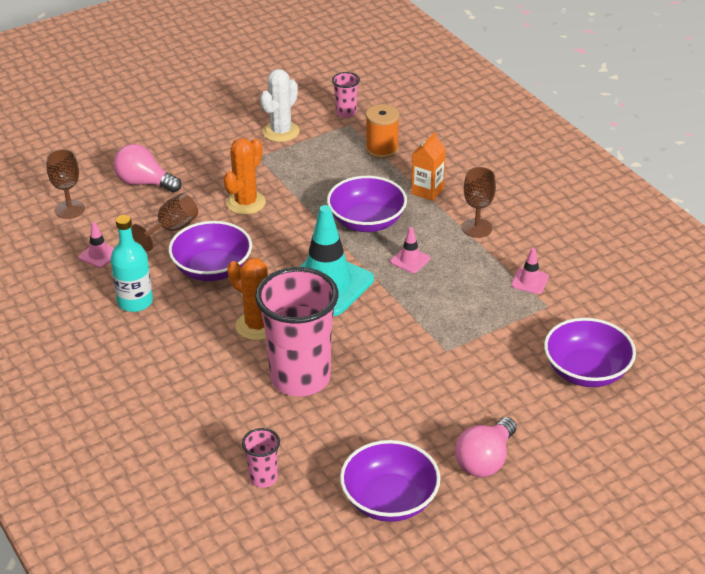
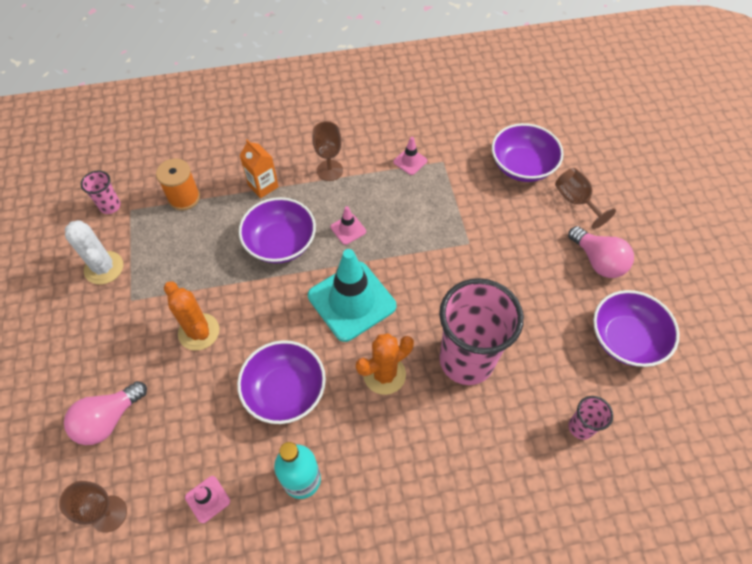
camera: 70 degrees left, 20 degrees up
brown goblet [131,193,198,251] -> brown goblet moved to [555,168,616,229]

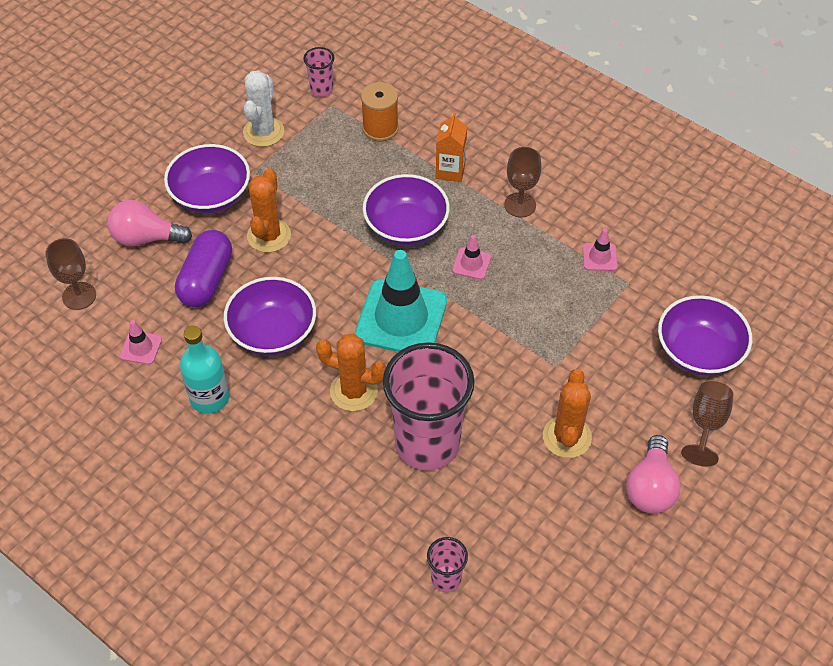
camera: 50 degrees right, 5 degrees down
purple bowl [593,290,680,367] -> purple bowl moved to [164,144,250,213]
none -> purple capsule [175,230,232,307]
none -> orange cactus [543,369,592,458]

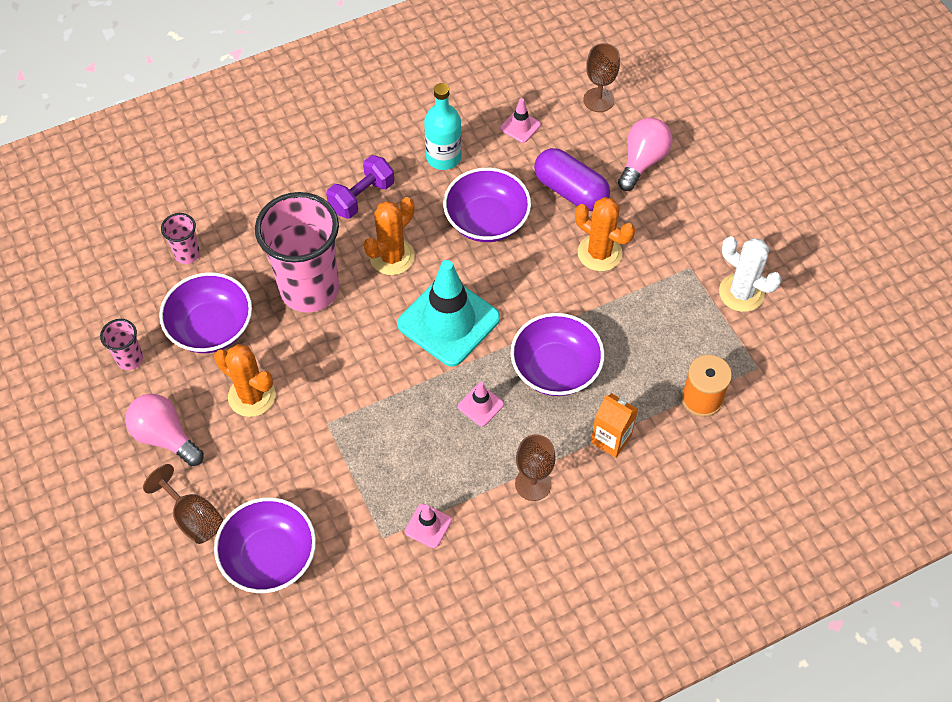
camera: 115 degrees right, 5 degrees up
purple bowl [164,144,250,213] -> purple bowl moved to [159,272,252,353]
pink cup [303,47,335,97] -> pink cup moved to [100,319,143,370]
none -> purple dumbbell [326,155,394,219]

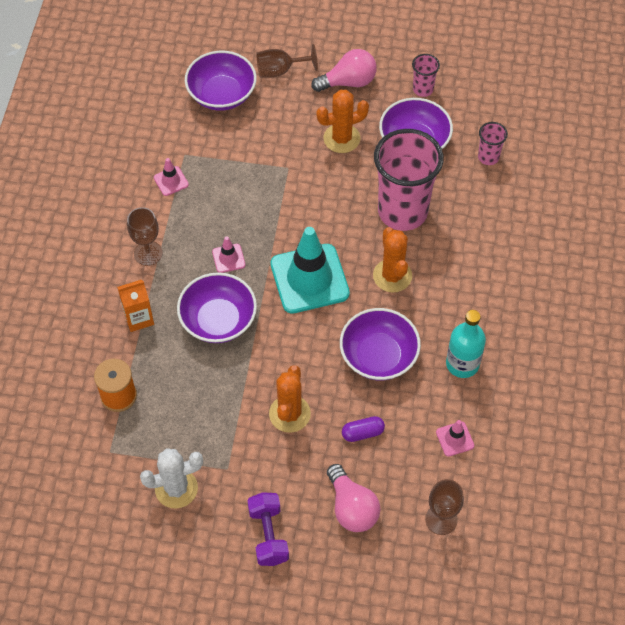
camera: 125 degrees right, 0 degrees up
purple dumbbell [326,155,394,219] -> purple dumbbell moved to [247,492,289,566]
purple capsule [534,148,610,211] -> purple capsule [342,416,385,442], size x0.54
orange cactus [575,197,635,271] -> orange cactus turned 60 degrees counterclockwise [269,365,311,433]

